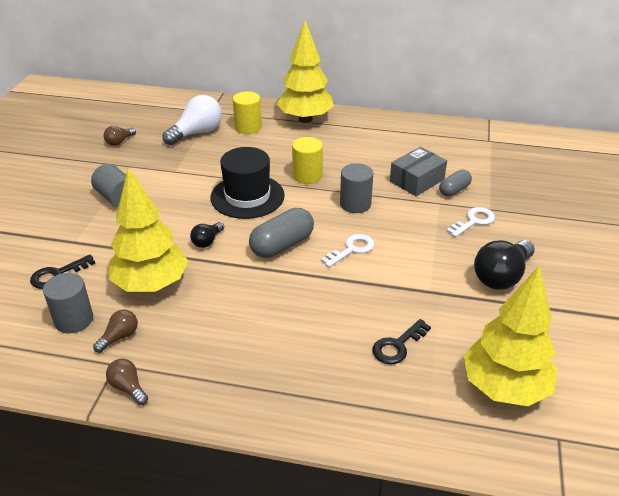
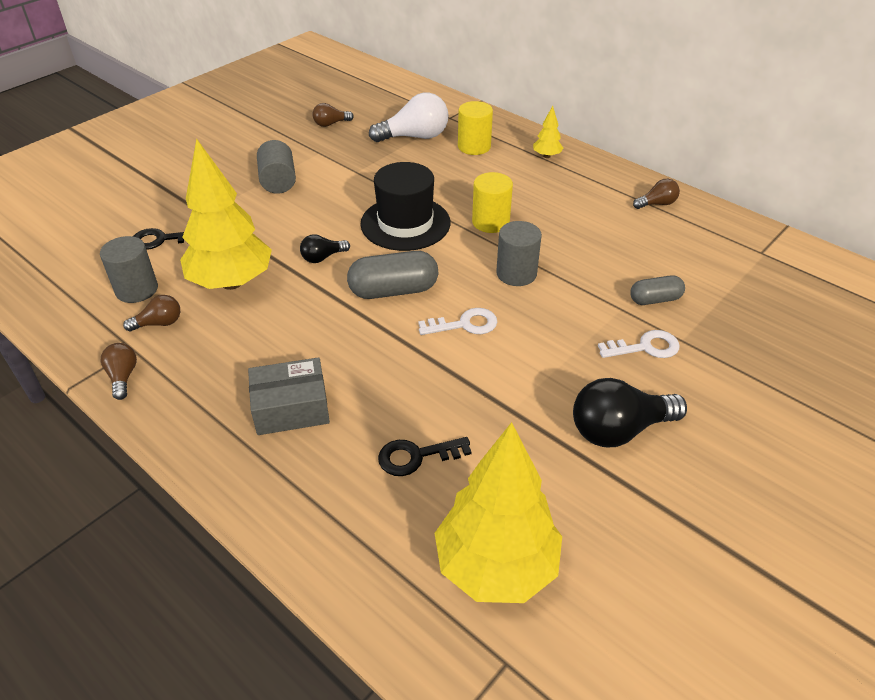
camera: 30 degrees right, 5 degrees up
yellow tree [277,20,334,123] -> yellow tree [533,106,563,158], size x0.42
grey box [390,147,447,196] -> grey box moved to [248,357,330,435]
none -> brown light bulb [633,179,680,209]

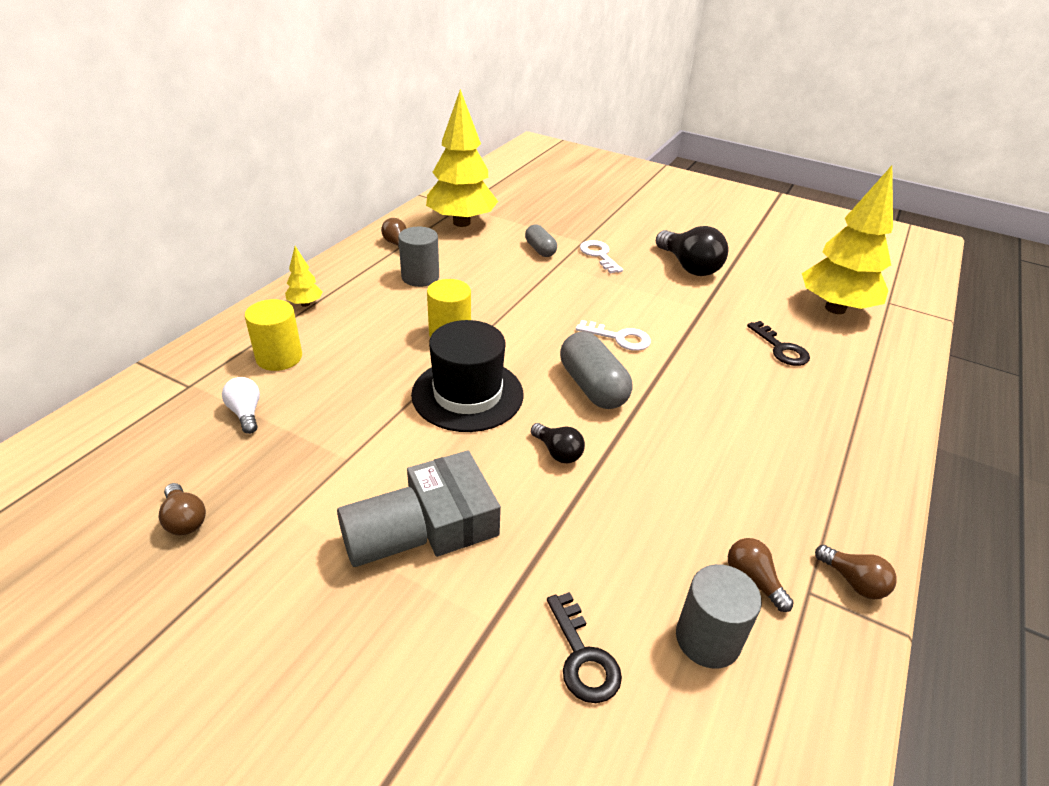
camera: 105 degrees left, 5 degrees down
brown light bulb [101,343,137,400] -> brown light bulb turned 105 degrees counterclockwise [815,545,897,599]
yellow tree [180,138,272,290] -> yellow tree moved to [426,89,498,227]
grey box [248,357,330,435] -> grey box moved to [407,450,501,557]
white light bulb [369,93,449,142] -> white light bulb [222,377,260,434], size x0.53
white key [418,308,497,335] -> white key turned 135 degrees clockwise [576,320,651,351]
grey cylinder [496,221,542,286] -> grey cylinder moved to [398,227,439,287]

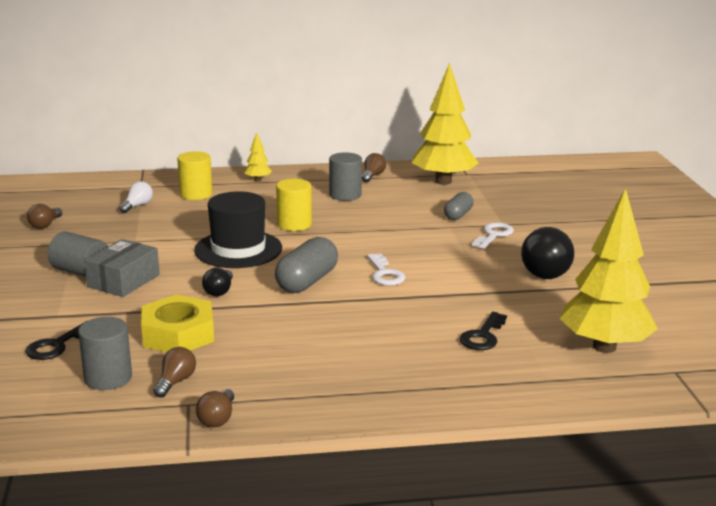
camera: 55 degrees right, 15 degrees down
none -> yellow nut [141,295,214,352]

